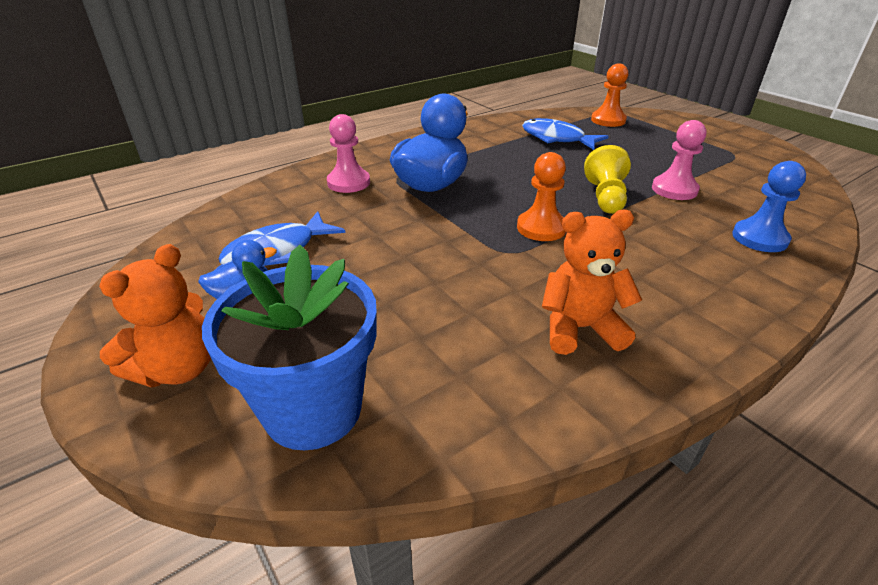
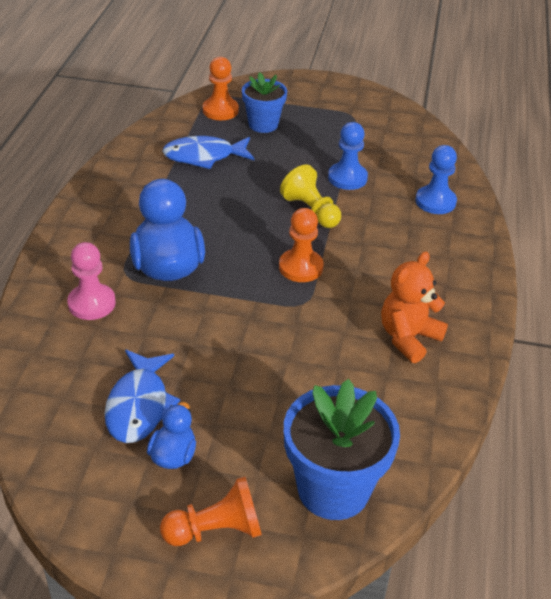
camera: 45 degrees left, 5 degrees up
orange teddy bear [99,244,211,388] -> orange pawn [160,476,262,546]
pink pawn [652,120,706,200] -> blue pawn [328,122,368,190]
none -> blue flower pot [242,72,287,133]

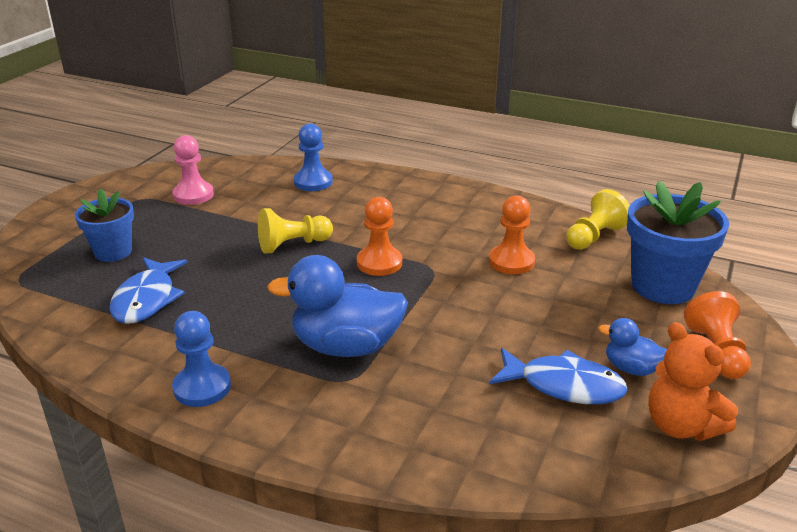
camera: 75 degrees left, 10 degrees down
pink pawn [67,242,116,320] -> pink pawn moved to [172,135,214,205]
orange pawn [203,57,239,120] -> orange pawn moved to [489,195,535,274]
blue pawn [328,122,368,190] -> blue pawn moved to [172,311,231,407]
orange teddy bear [381,252,448,363] -> orange teddy bear moved to [648,322,738,441]
none -> yellow pawn [566,189,630,250]

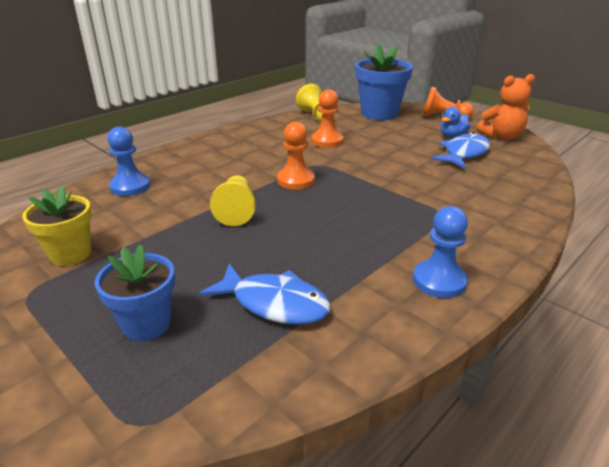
camera: 70 degrees left, 0 degrees up
pink pawn [172,135,214,205] -> yellow flower pot [22,186,92,266]
blue duck [267,255,408,357] -> none

